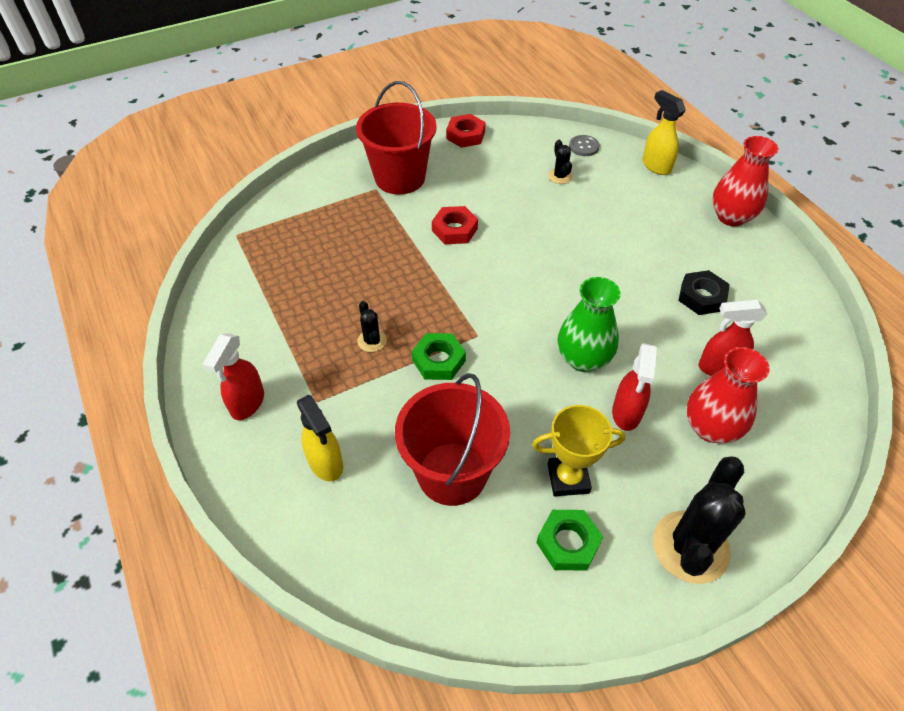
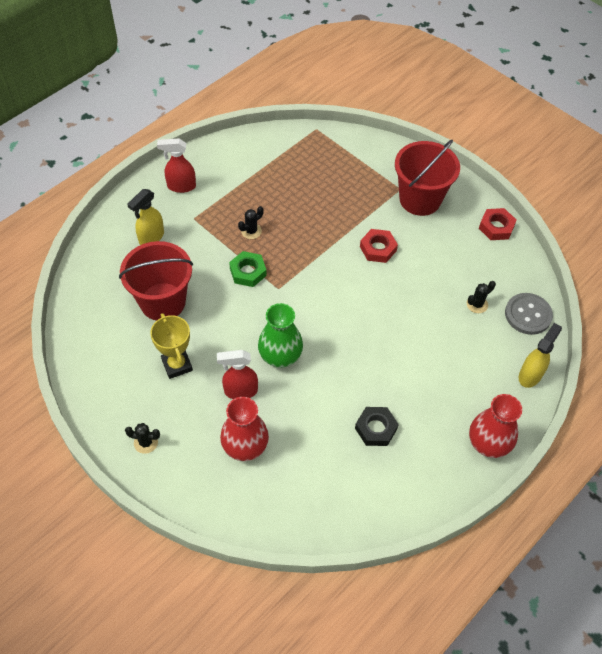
camera: 70 degrees right, 5 degrees up
green nut [536,510,603,571] -> none
grey button [569,135,600,156] -> grey button [505,293,553,335], size x1.64
black cactus [653,457,746,584] -> black cactus [125,423,160,454], size x0.47
red spray bottle [698,300,768,376] -> none

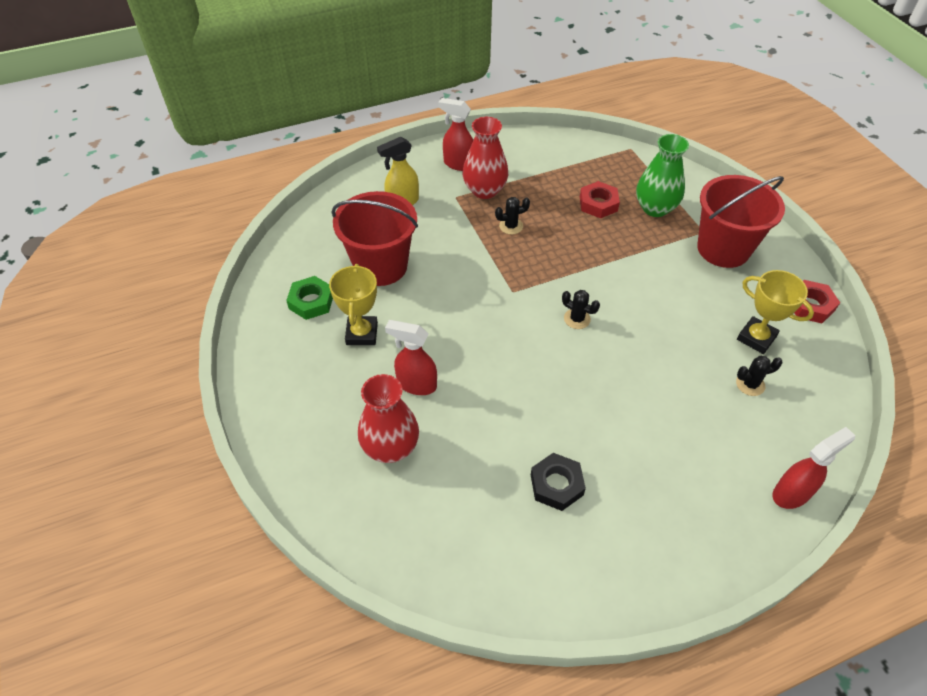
camera: 25 degrees right, 5 degrees down
black cactus [125,423,160,454] -> black cactus moved to [562,290,600,329]
green nut [229,251,267,287] -> green nut moved to [286,276,333,320]
green vase [258,303,303,368] -> green vase moved to [636,134,689,217]
red nut [360,229,398,263] -> red nut moved to [580,181,620,218]
red vase [469,394,522,458] -> red vase moved to [463,117,508,199]
grey button [505,293,553,335] -> none
yellow spray bottle [519,323,562,388] -> red spray bottle [773,427,855,509]
none -> yellow trophy [737,270,814,354]

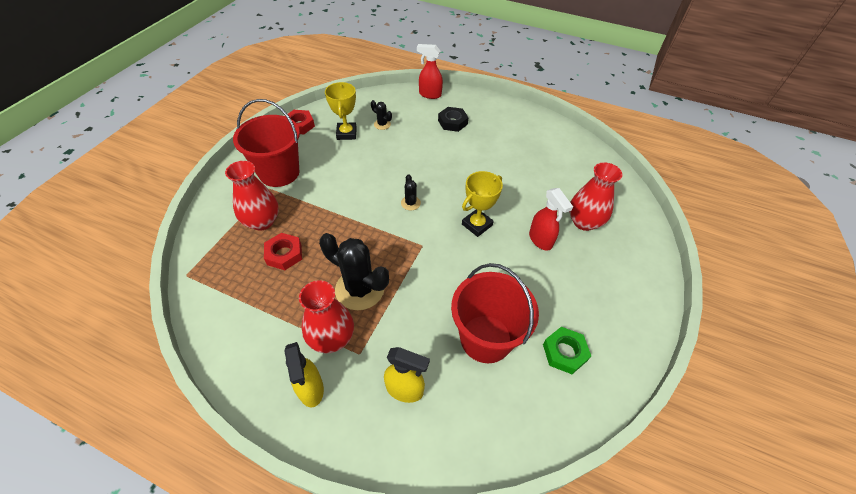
camera: 135 degrees left, 0 degrees up
yellow trophy [329,264,378,345] -> yellow trophy moved to [462,171,503,237]
red spray bottle [438,98,473,171] -> yellow spray bottle [285,342,324,408]
black cactus [495,197,530,234] -> black cactus [319,233,389,310], size x2.12
black nut [531,453,586,511] -> black nut moved to [438,107,469,132]
green vase [636,134,689,217] -> red vase [225,161,279,230]

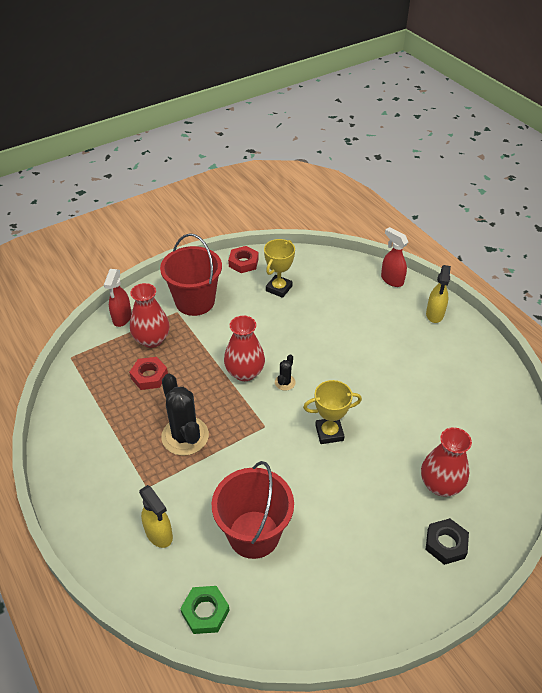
camera: 35 degrees right, 5 degrees down
yellow spray bottle [285,342,324,408] -> yellow spray bottle moved to [426,265,451,323]
red vase [299,280,354,353] -> red vase moved to [224,316,265,381]
black cactus [371,100,392,130] -> none
black nut [438,107,469,132] -> black nut moved to [426,518,469,565]
red spray bottle [529,188,573,251] -> red spray bottle moved to [104,269,132,327]
green nut [543,327,591,374] -> green nut moved to [180,586,230,634]

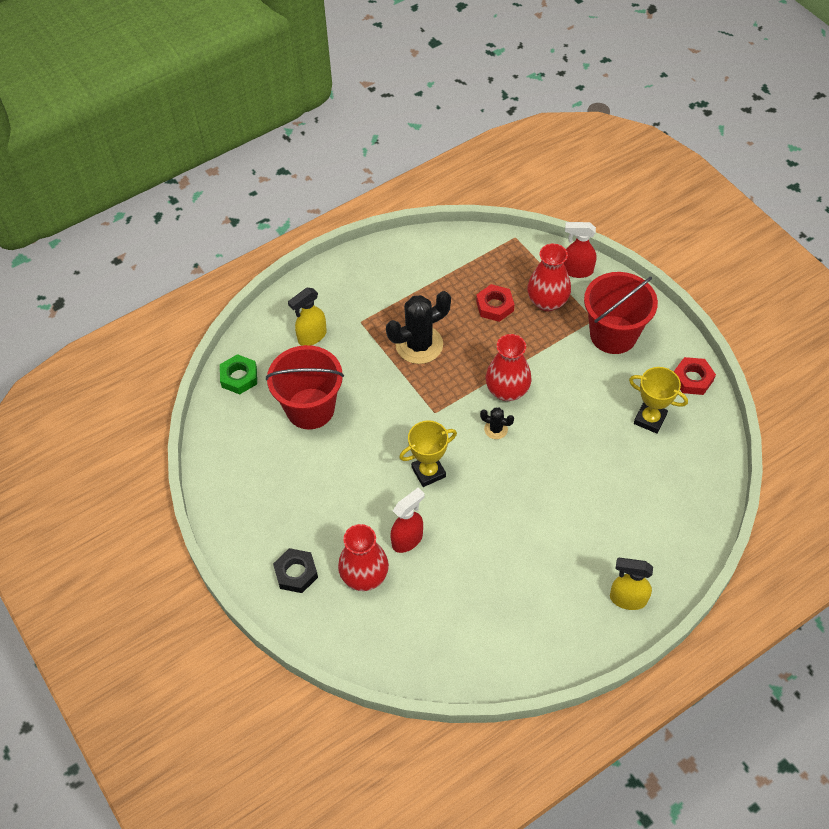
camera: 90 degrees right, 10 degrees up
yellow trophy [303,380,362,444] -> yellow trophy turned 75 degrees clockwise [399,420,457,487]
red spray bottle [381,227,408,287] -> red spray bottle moved to [390,487,424,553]

